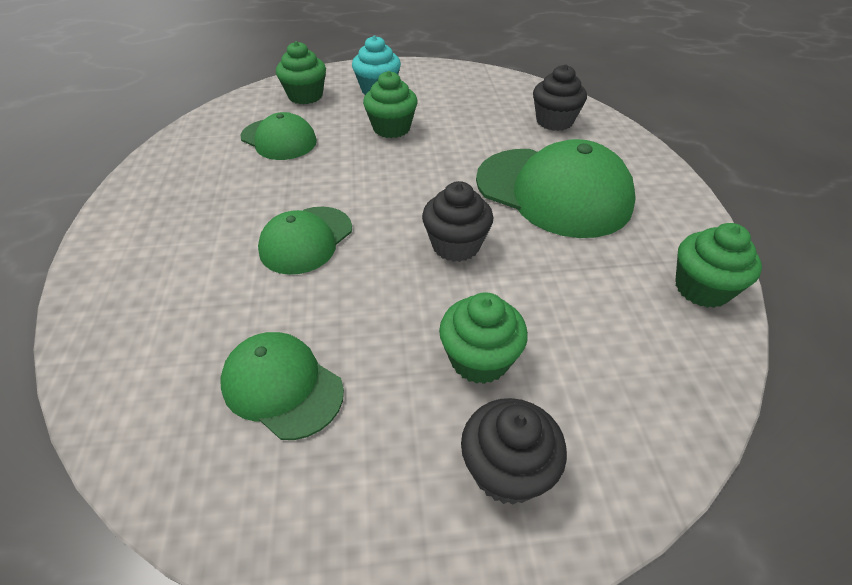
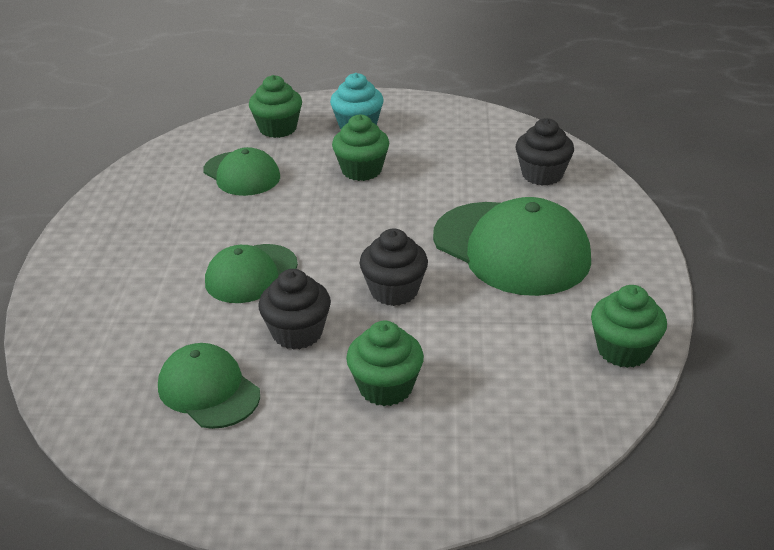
camera: 10 degrees right, 10 degrees down
black cupcake [461,398,567,505] -> black cupcake moved to [259,269,331,350]

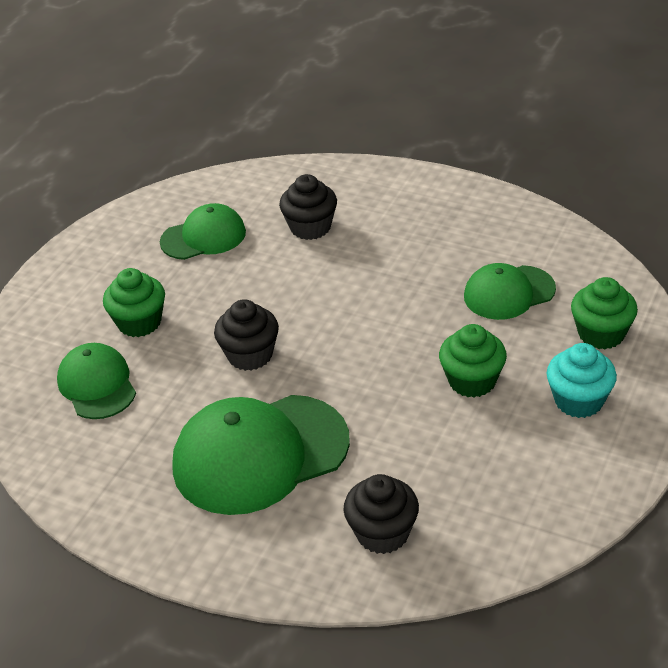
camera: 115 degrees right, 5 degrees up
green cap [205,244,298,303] -> green cap moved to [57,343,136,419]
black cupcake [259,269,331,350] -> black cupcake moved to [279,174,337,240]
green cupcake [591,285,667,368] -> none

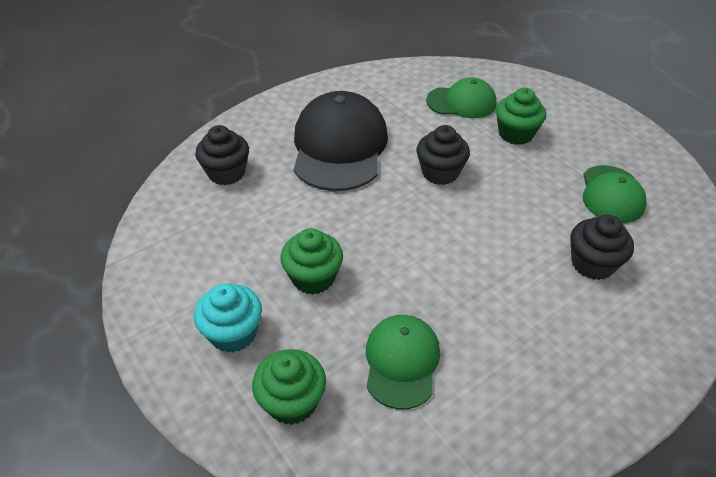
camera: 115 degrees right, 5 degrees up
green cap [172,395,350,515] -> black cap [294,91,388,191]

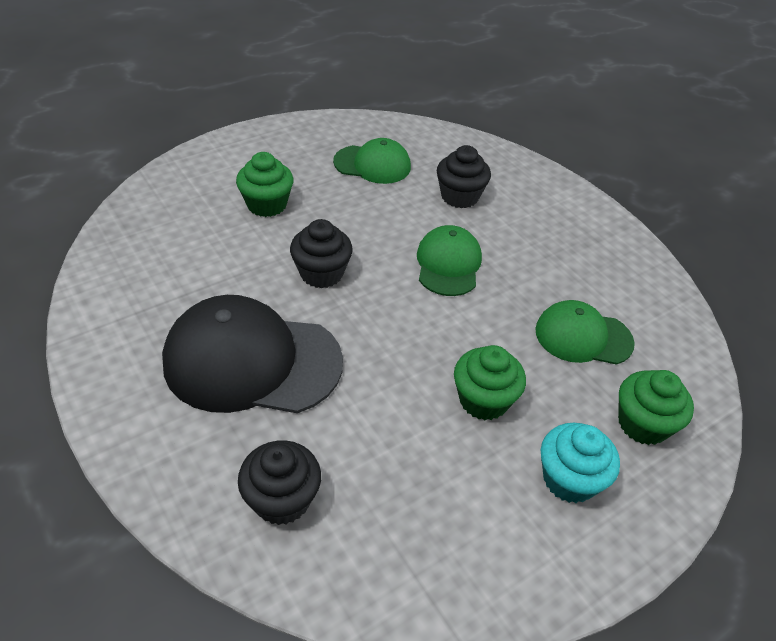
camera: 90 degrees left, 0 degrees up
green cap [426,77,497,118] -> green cap moved to [417,225,482,296]

